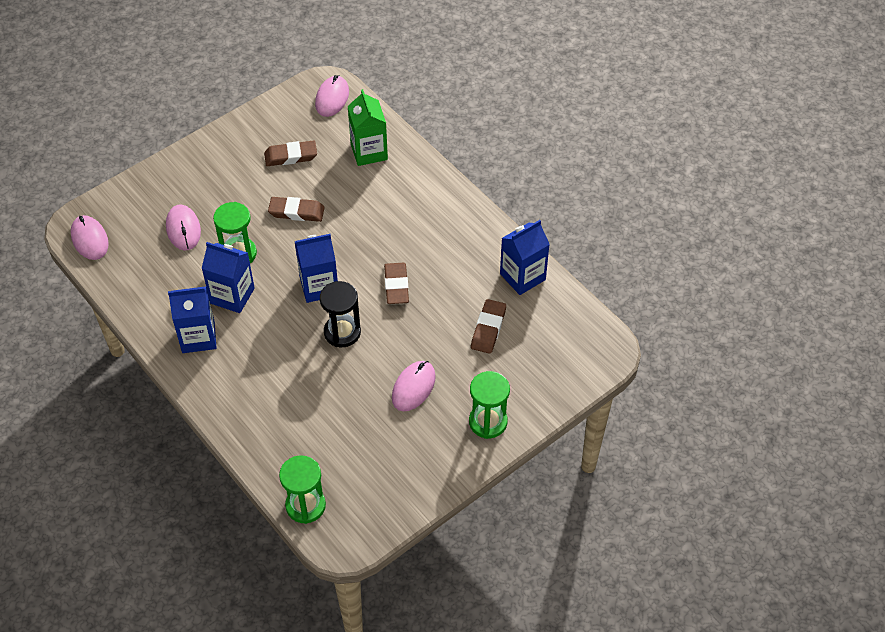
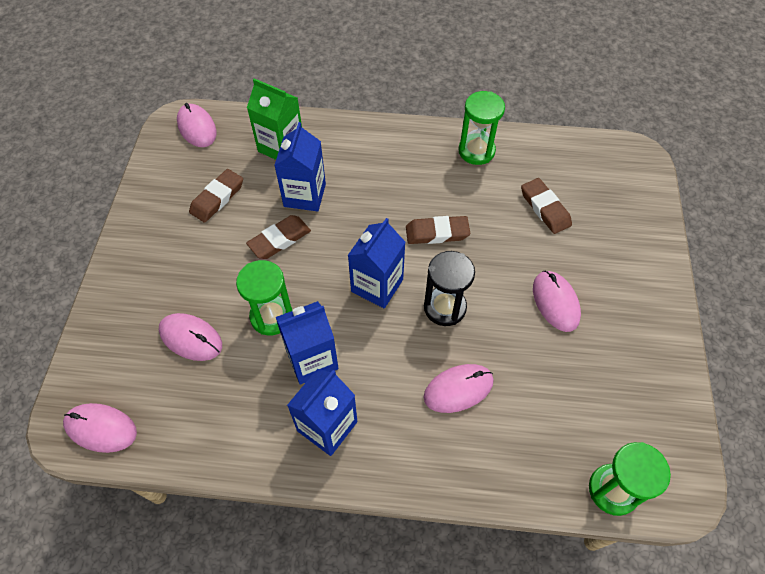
camera: 45 degrees left, 5 degrees up
brown eraser [384,263,409,304] -> brown eraser turned 45 degrees counterclockwise [406,216,470,244]
green hourglass [469,371,510,439] -> green hourglass moved to [458,91,505,165]
blue carton [500,220,550,295] -> blue carton moved to [274,122,326,212]
none -> pink mouse [423,364,494,413]

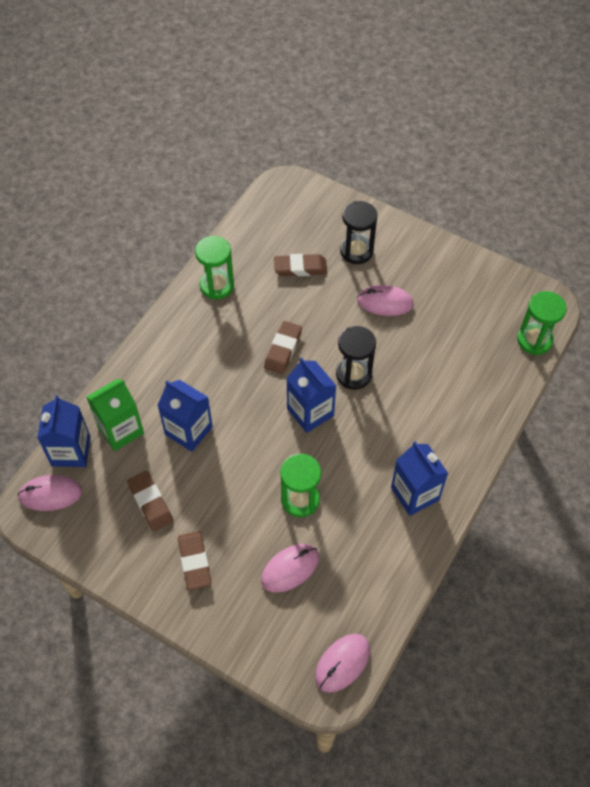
camera: 65 degrees left, 0 degrees up
brown eraser [246,215,311,259] -> brown eraser moved to [178,531,211,590]
blue carton [276,301,339,385] -> blue carton moved to [37,395,91,467]
pink mouse [423,364,494,413] -> none
none -> black hourglass [340,201,378,264]

